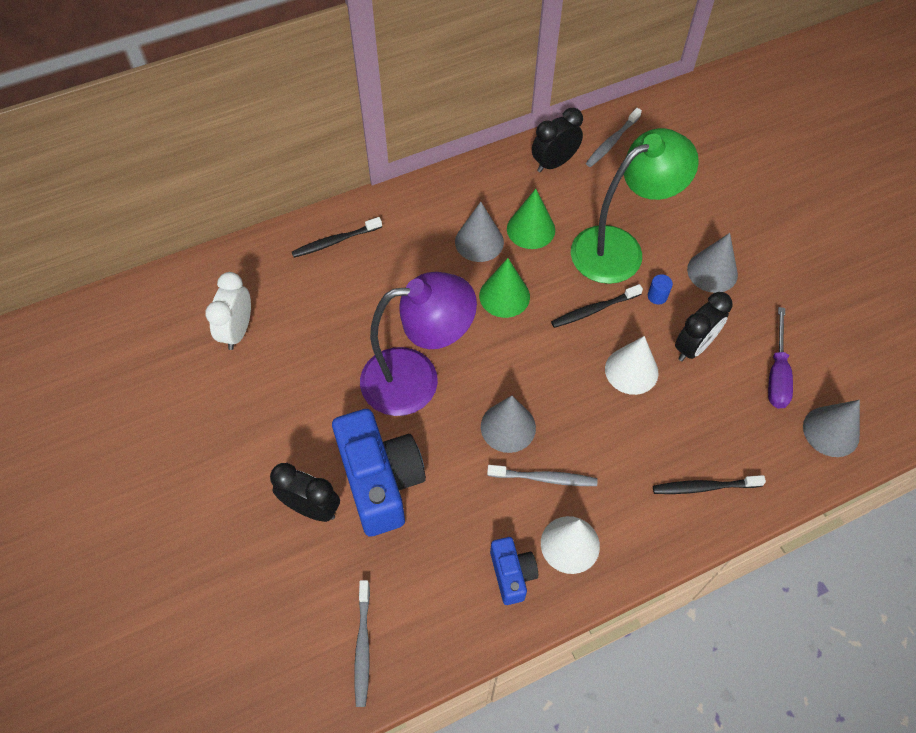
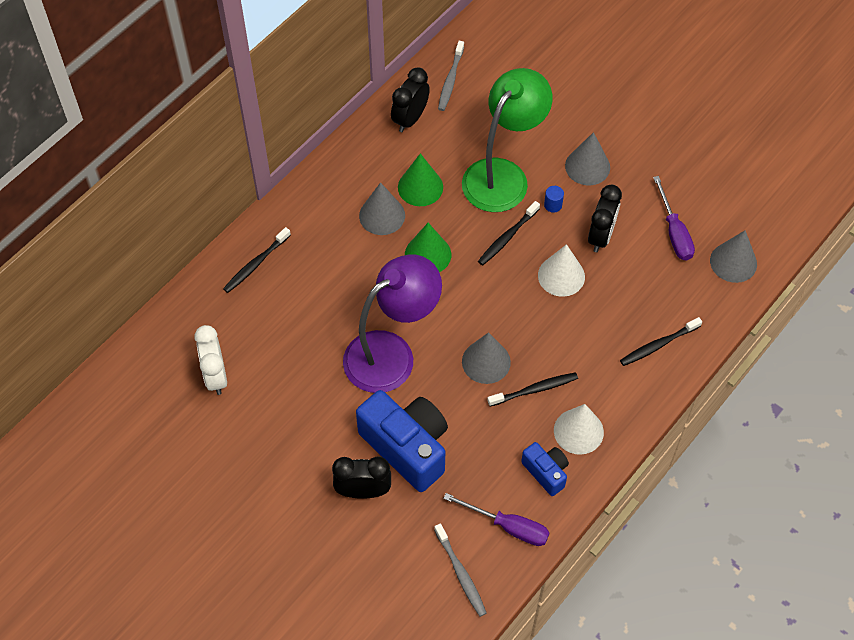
camera: 25 degrees left, 0 degrees up
grey toothbrush [487,465,598,486] -> black toothbrush [487,372,578,407]
none -> purple screwdriver [443,493,549,546]

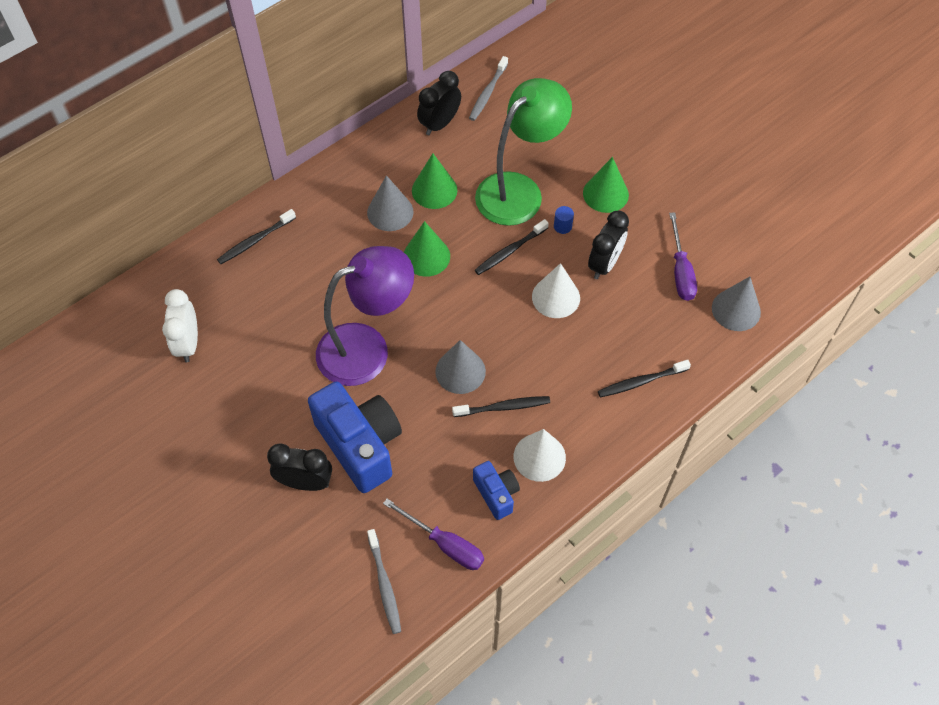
camera: 10 degrees right, 0 degrees up
grey cone [565,132,610,185] -> green cone [583,157,629,213]

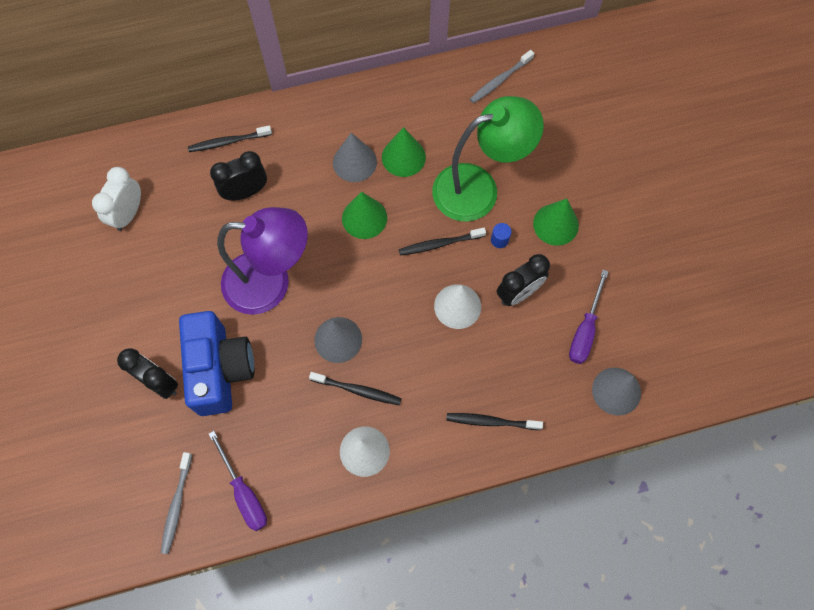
camera: 25 degrees right, 10 degrees up
black clock [417,71,461,135] -> black clock moved to [210,151,267,200]
blue camera [473,461,520,520] -> none

